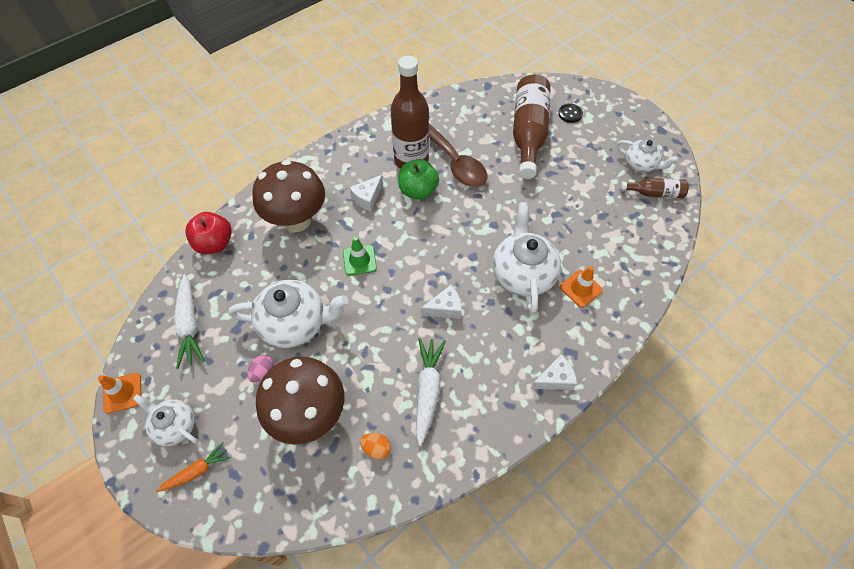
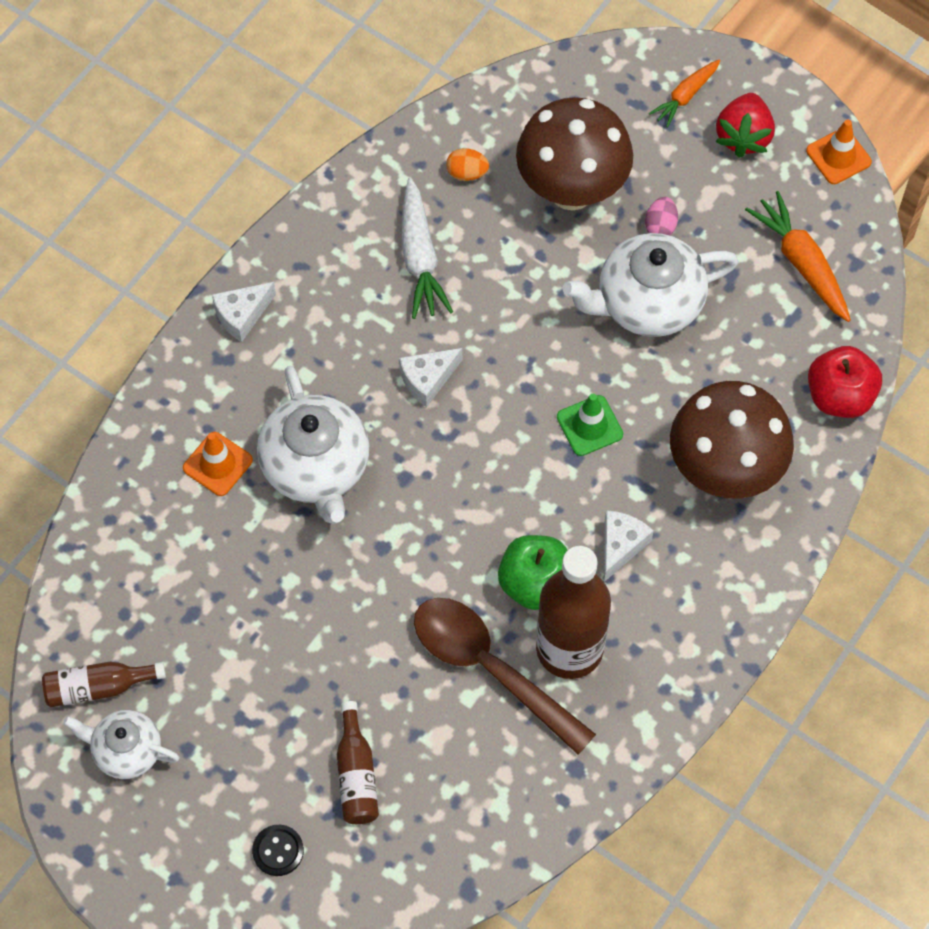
camera: 165 degrees right, 5 degrees up
white teapot [133,394,198,446] -> red strawberry [715,93,775,158]
white carrot [174,274,205,369] -> orange carrot [745,191,851,322]
brown bottle [513,74,550,179] -> brown bottle [337,701,379,824], size x0.51

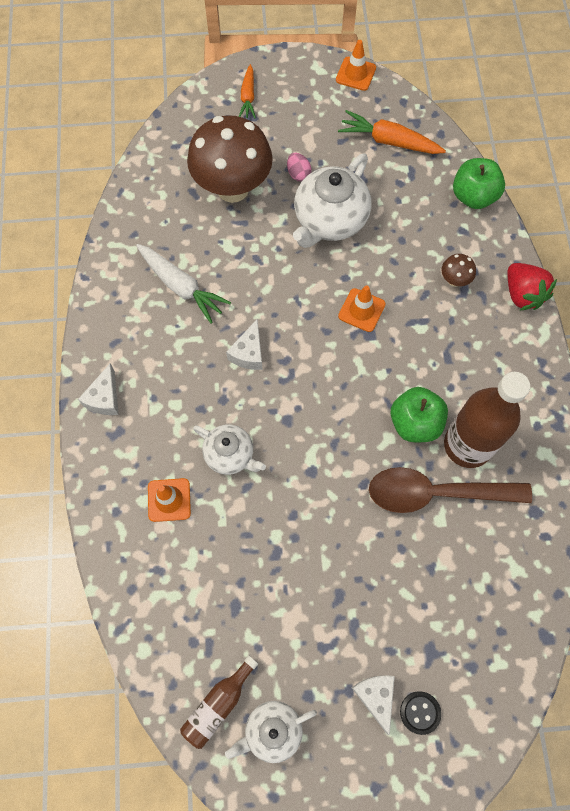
camera: 40 degrees left, 5 degrees up
white teapot [257,366,369,524] -> white teapot [193,425,266,475], size x0.60
brown bottle [337,701,379,824] -> none
orange egg [446,148,489,181] -> none
green traffic cone [557,394,623,456] -> orange traffic cone [338,285,385,332]
white cheese [604,510,654,582] -> white cheese moved to [352,675,395,736]
brown mushroom [670,381,794,499] -> brown mushroom [441,254,476,287], size x0.40
red strawberry [715,93,775,158] -> red strawberry moved to [508,263,557,311]
red apple [808,346,882,418] -> green apple [453,158,505,209]

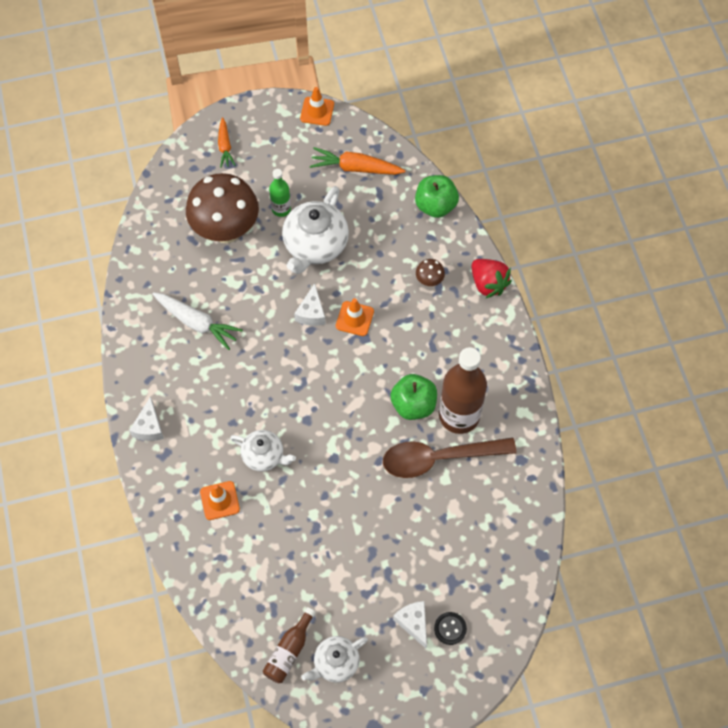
camera: 10 degrees left, 5 degrees down
white cheese [226,319,263,370] -> white cheese moved to [294,283,326,326]
pink egg [287,153,311,182] -> green bottle [269,169,291,217]

